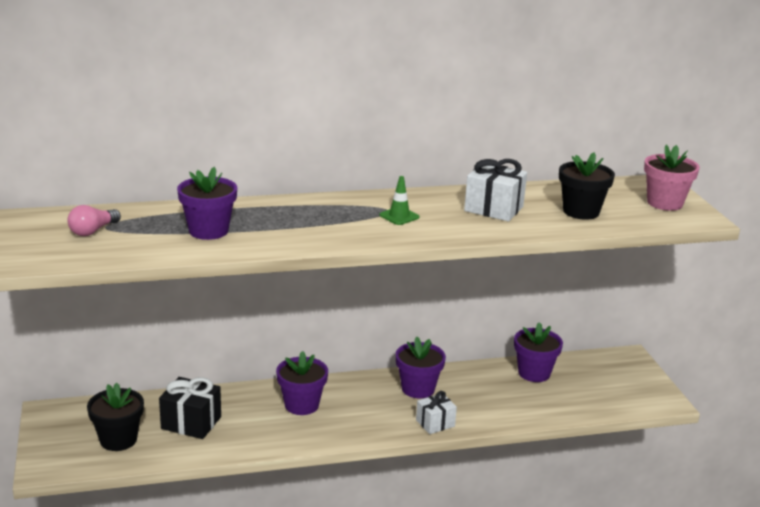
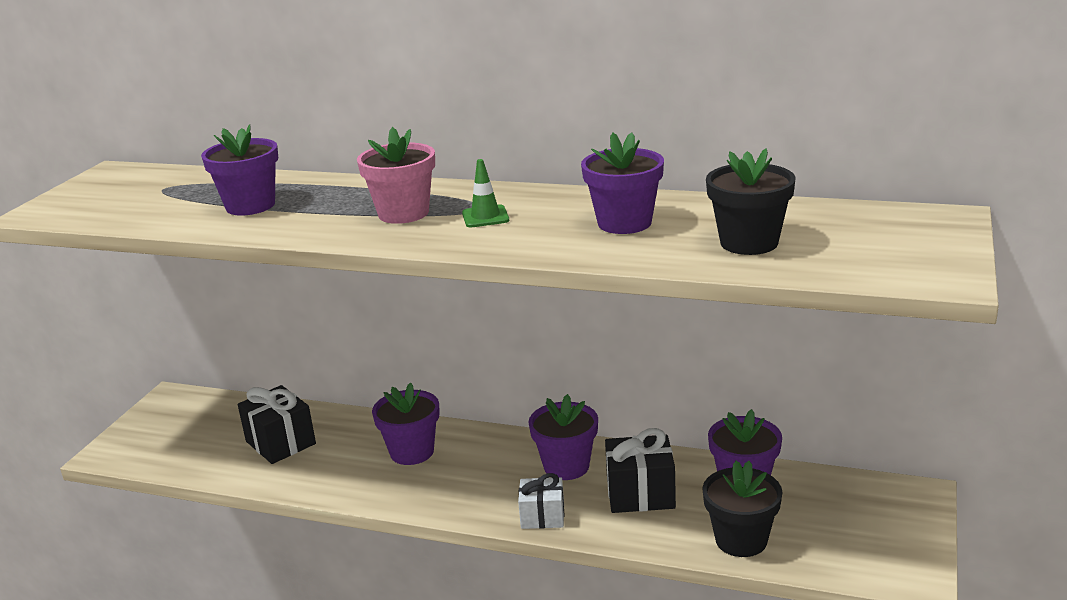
camera: 35 degrees right, 0 degrees up
pink light bulb [68,205,121,236] -> none
black flower pot [87,383,144,451] -> black flower pot moved to [702,461,782,557]
white gift [464,159,527,221] -> purple flower pot [581,132,664,234]
pink flower pot [644,145,700,211] -> pink flower pot moved to [357,127,435,224]
none -> black gift [605,428,676,513]

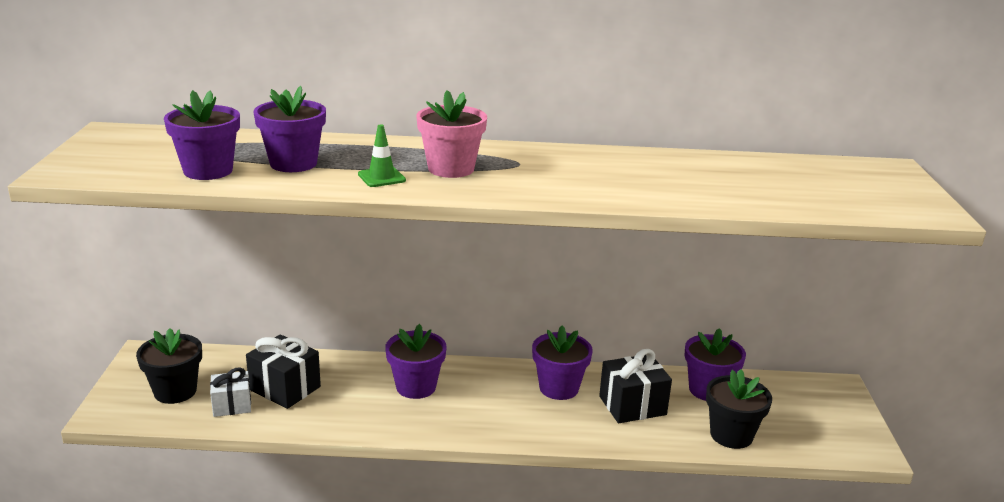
camera: 20 degrees left, 0 degrees up
green traffic cone [462,159,509,227] -> green traffic cone moved to [358,124,406,187]
white gift [518,473,564,529] -> white gift moved to [210,367,251,417]
purple flower pot [581,132,664,234] -> purple flower pot moved to [164,90,240,180]
black flower pot [706,148,795,255] -> black flower pot moved to [136,328,202,404]

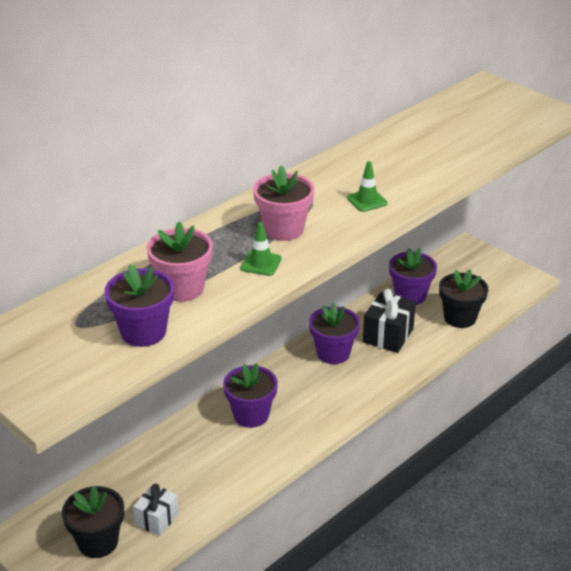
camera: 45 degrees left, 10 degrees up
black gift [246,334,321,409] -> none
purple flower pot [254,86,326,172] -> pink flower pot [147,221,213,302]
none -> green traffic cone [347,161,388,212]

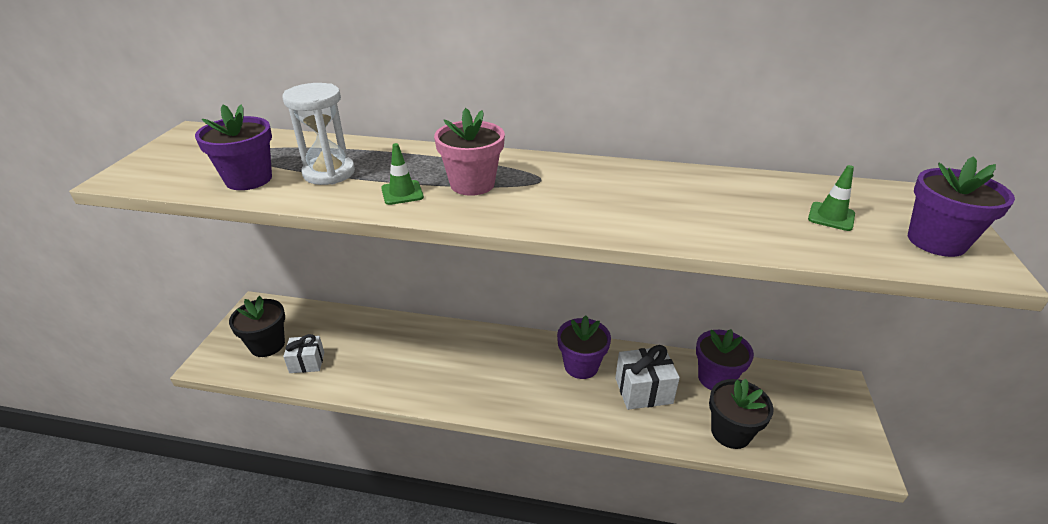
camera: 55 degrees right, 0 degrees up
pink flower pot [147,221,213,302] -> white hourglass [283,83,355,185]
purple flower pot [223,363,278,428] -> purple flower pot moved to [908,156,1015,257]
green traffic cone [347,161,388,212] -> green traffic cone moved to [808,165,855,231]
black gift [363,289,416,353] -> white gift [615,345,680,410]

